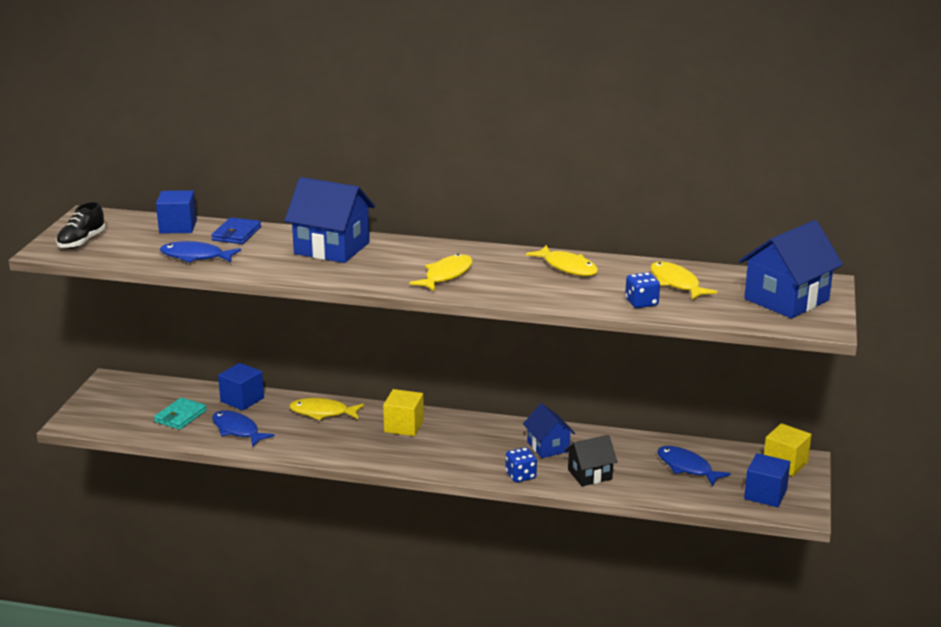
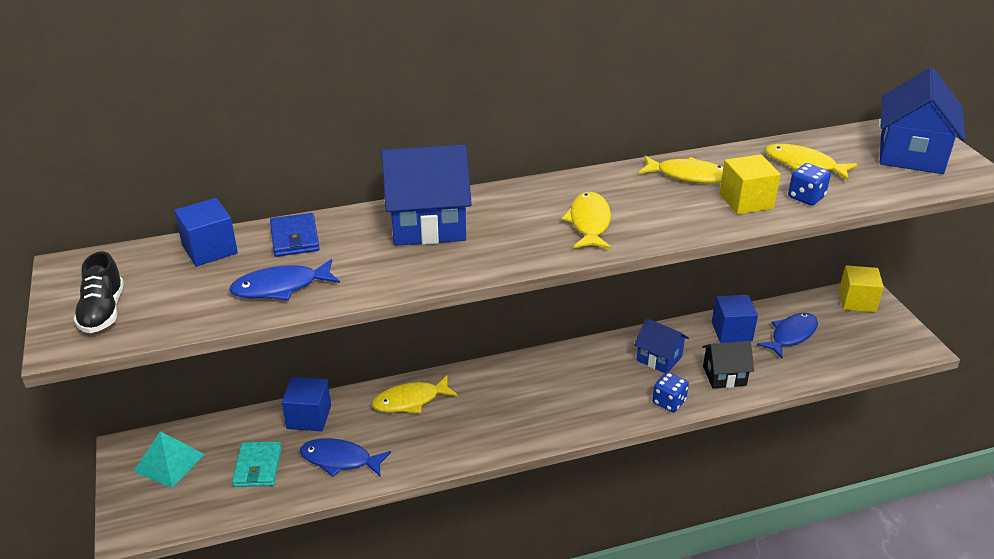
camera: 30 degrees left, 10 degrees up
yellow cube [383,389,424,436] -> yellow cube moved to [719,154,781,215]
black house [565,435,617,486] -> black house turned 45 degrees clockwise [702,341,754,389]
blue fish [657,446,731,486] -> blue fish turned 120 degrees clockwise [757,313,818,358]
blue cube [744,453,790,507] -> blue cube moved to [712,295,758,343]
none -> turquoise pyramid [133,431,205,488]

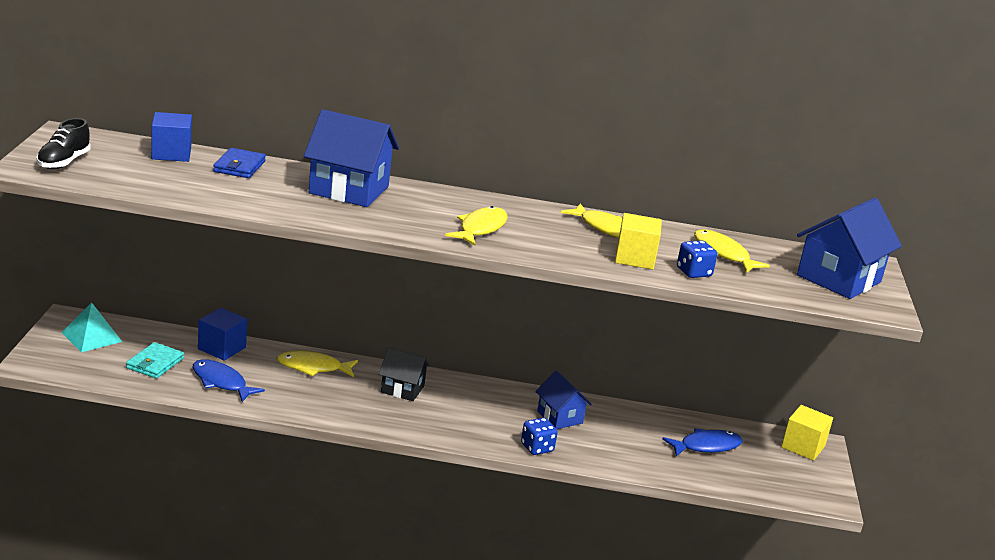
camera: 20 degrees right, 10 degrees down
blue fish [229,259,340,300] -> none
black house [702,341,754,389] -> black house moved to [379,347,431,401]
blue cube [712,295,758,343] -> none

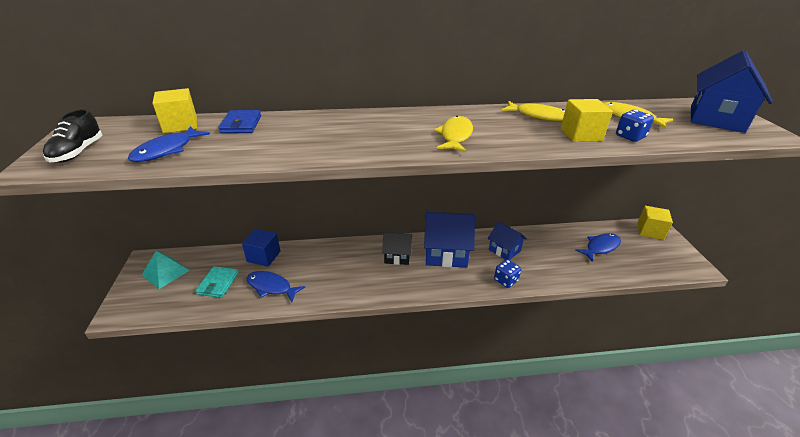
camera: 10 degrees left, 10 degrees up
blue cube [151,112,192,162] -> yellow cube [152,88,197,133]
yellow fish [276,351,358,377] -> none
blue house [304,109,399,207] -> blue house moved to [424,212,475,268]
none -> blue fish [128,126,210,162]

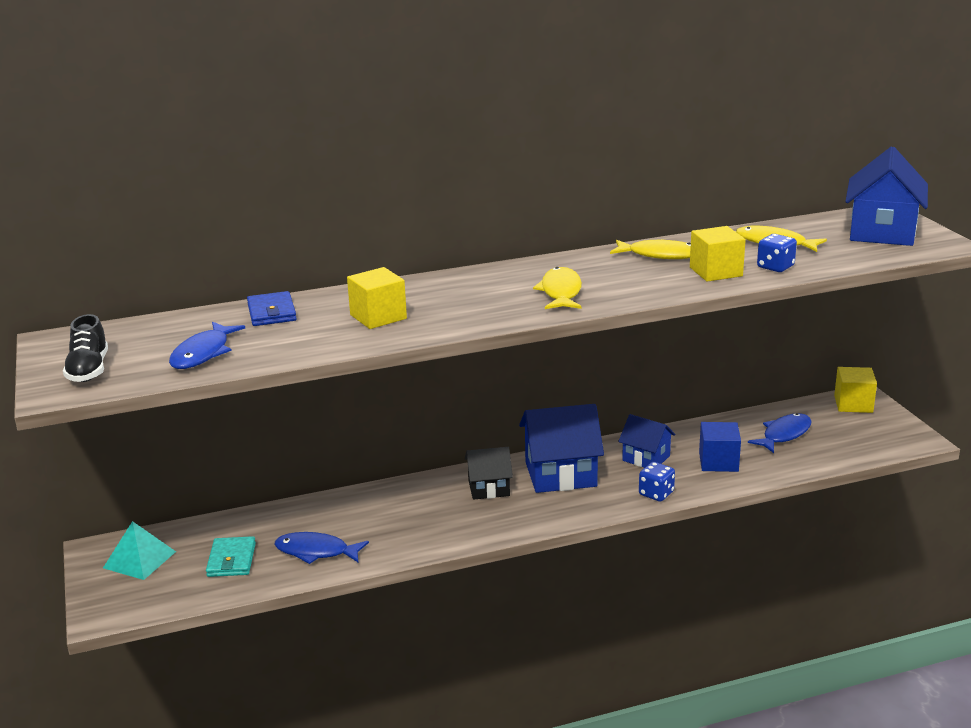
camera: 10 degrees left, 10 degrees down
yellow cube [152,88,197,133] -> yellow cube moved to [347,267,407,329]
blue cube [242,229,280,267] -> blue cube moved to [699,422,741,472]

